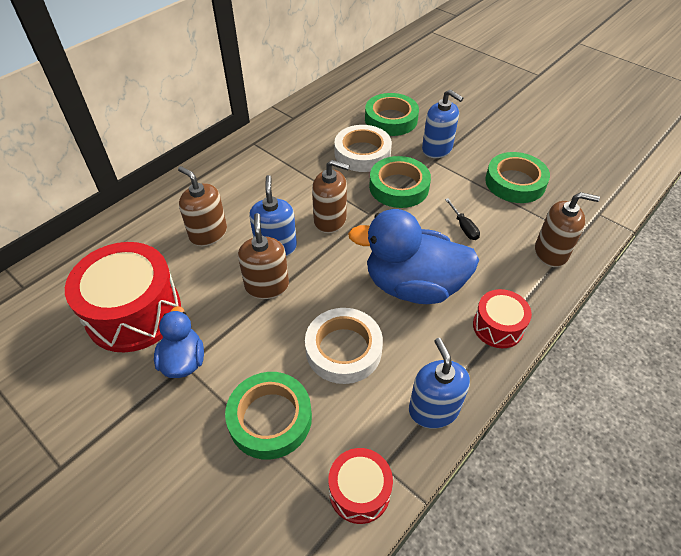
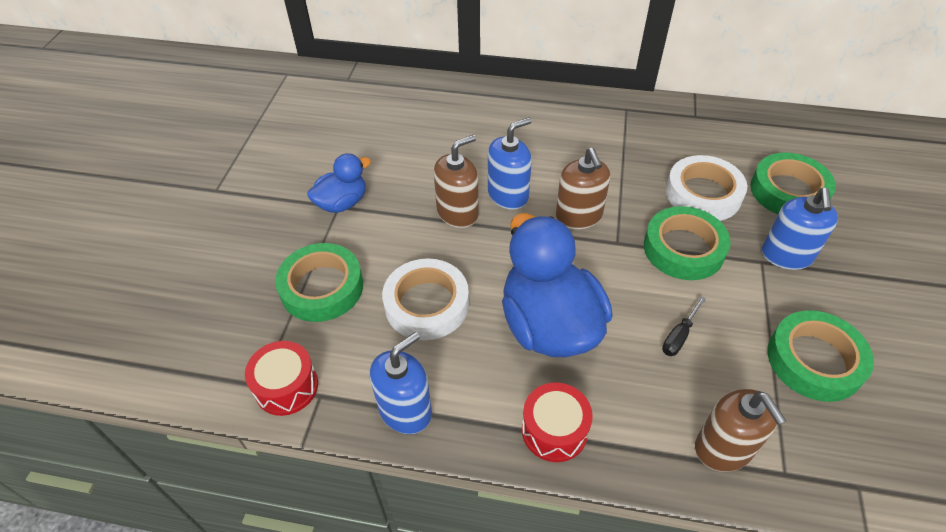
camera: 60 degrees right, 0 degrees up
red drum [65,242,181,352] -> none
brown soap dispenser [178,166,227,246] -> none

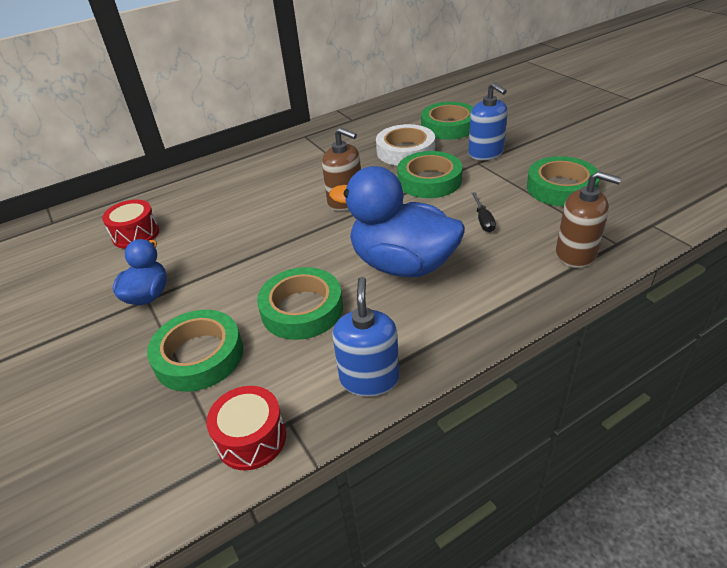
camera: 40 degrees left, 10 degrees down
white tape [382,259,469,340] -> green tape [257,267,343,340]
brown soap dispenser [434,135,479,228] -> none
blue soap dispenser [488,117,532,210] -> none
red drum [522,383,593,462] -> red drum moved to [102,199,159,249]

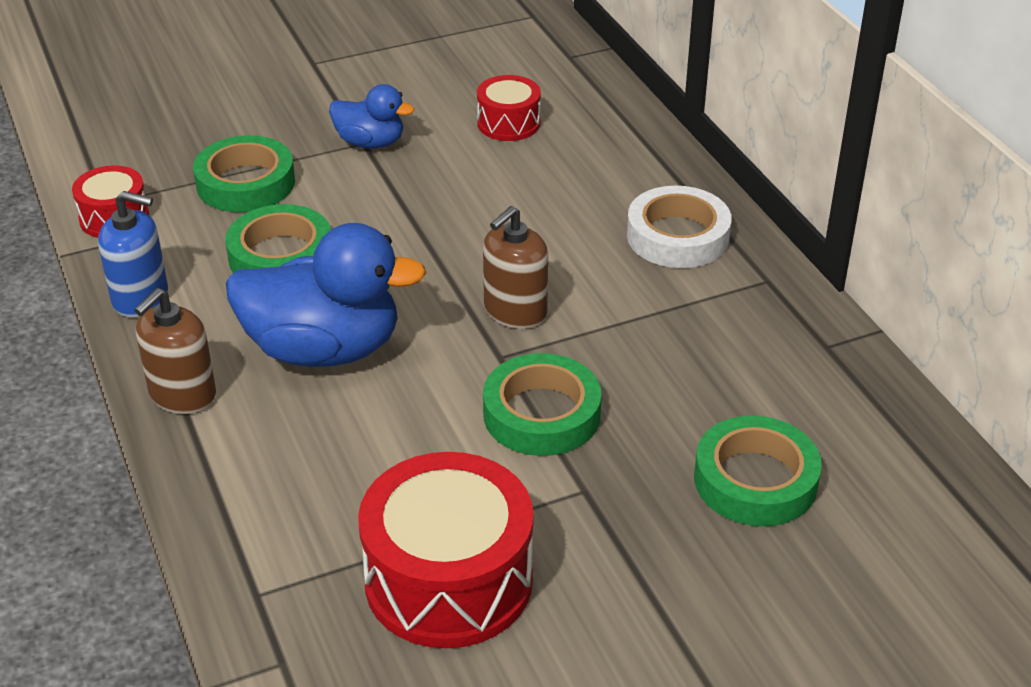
camera: 95 degrees right, 0 degrees up
blue duck [329,166,465,277] -> blue duck turned 60 degrees clockwise [226,223,426,367]
white tape [376,124,435,166] -> white tape moved to [627,185,732,268]
blue soap dispenser [468,82,508,160] -> none
black screwdriver [472,192,496,232] -> none
green tape [527,156,600,207] -> red drum [358,452,534,648]
brown soap dispenser [556,171,621,268] -> brown soap dispenser moved to [134,288,216,414]

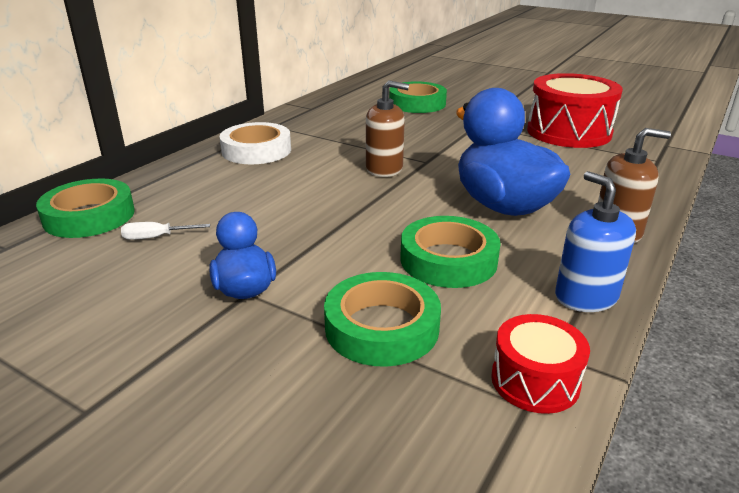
camera: 125 degrees left, 10 degrees down
red drum [477,75,541,141] -> white screwdriver [121,222,210,240]
green tape [483,353,602,456] -> green tape moved to [36,179,135,238]

